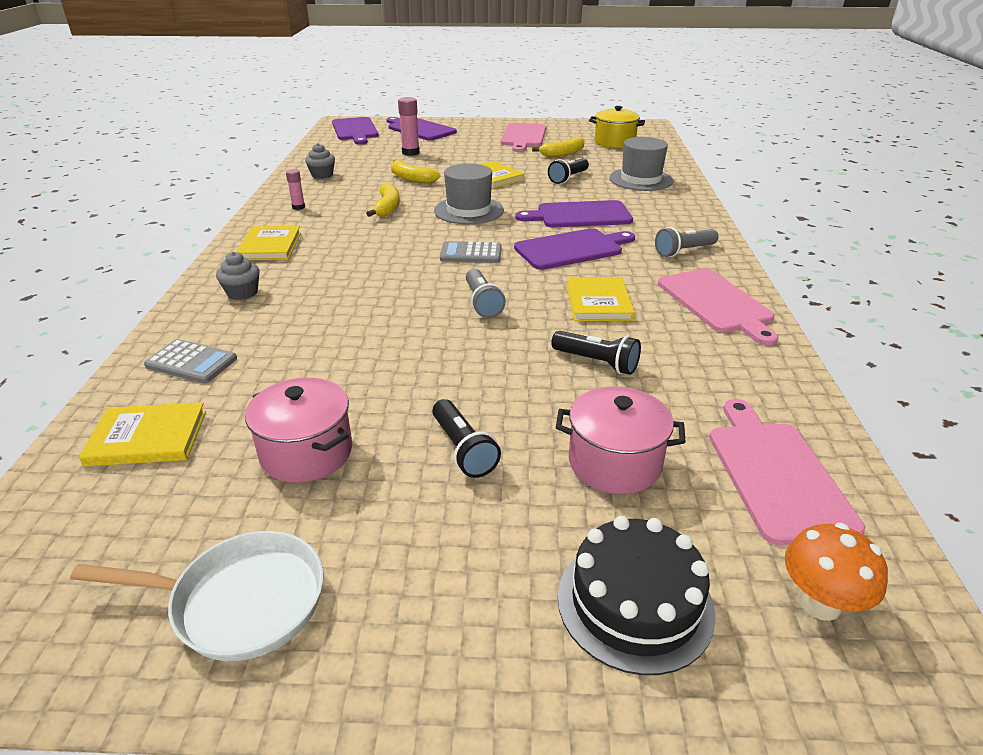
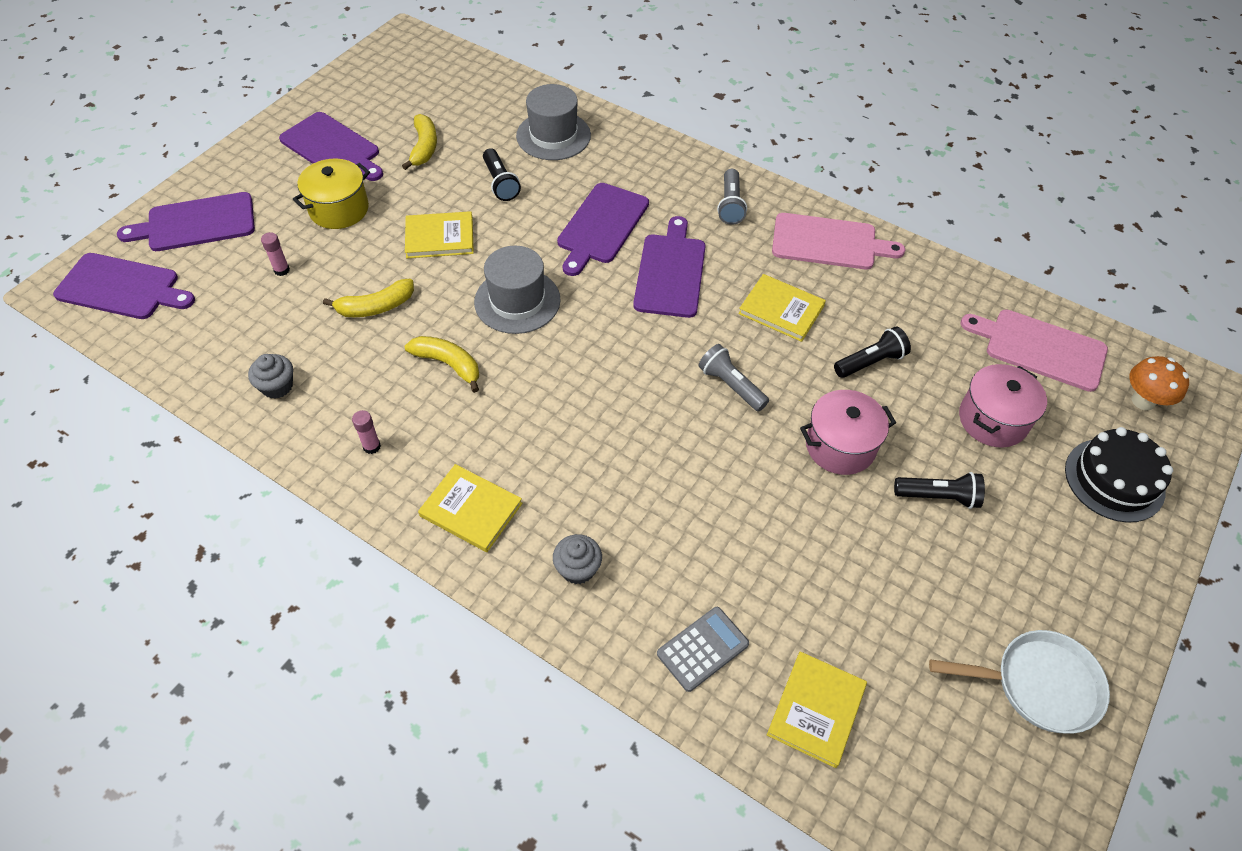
camera: 60 degrees left, 20 degrees up
white pan [70,531,323,661] -> white pan turned 60 degrees clockwise [929,630,1110,734]
pink pot [245,378,352,483] -> pink pot moved to [800,390,896,475]
pink glue stick [398,97,420,156] -> pink glue stick [261,232,290,276], size x0.60
grey calculator [440,241,502,263] -> none
grey flashlight [466,269,506,318] -> grey flashlight turned 150 degrees counterclockwise [698,344,769,412]
pink cutting board [501,123,546,152] -> purple cutting board [279,112,383,181]
yellow pot [589,106,645,148] -> yellow pot moved to [293,159,370,229]

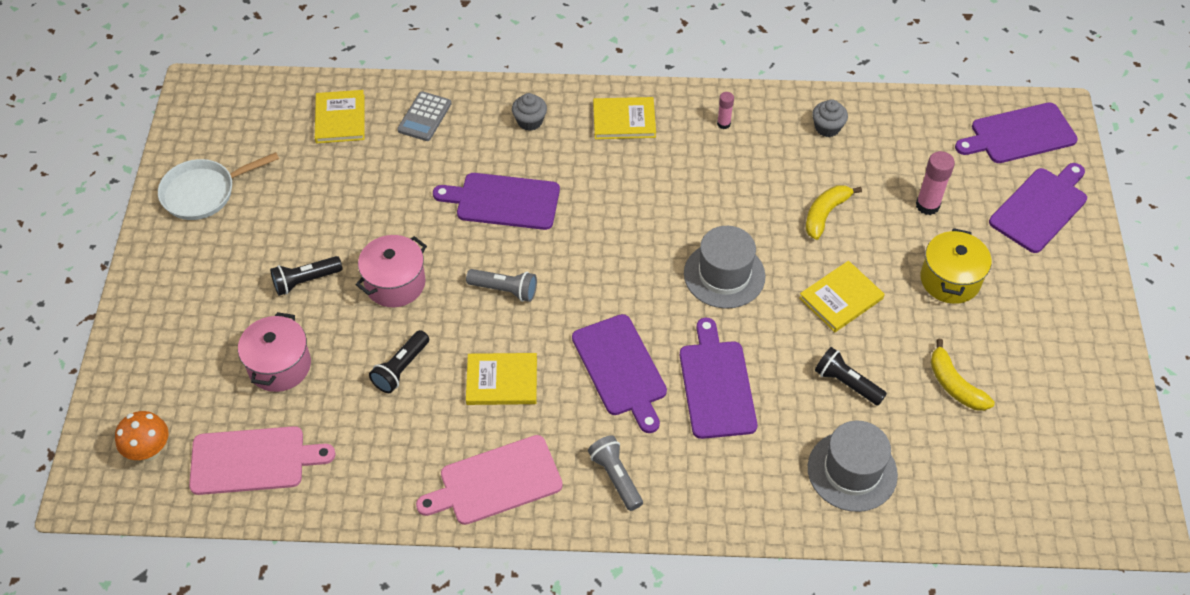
camera: 150 degrees right, 0 degrees up
pink glue stick [261,232,290,276] -> pink glue stick [916,151,955,215], size x1.67
purple cutting board [279,112,383,181] -> purple cutting board moved to [433,173,560,230]
yellow banana [404,336,479,393] -> none
black cake [1065,427,1173,523] -> none

